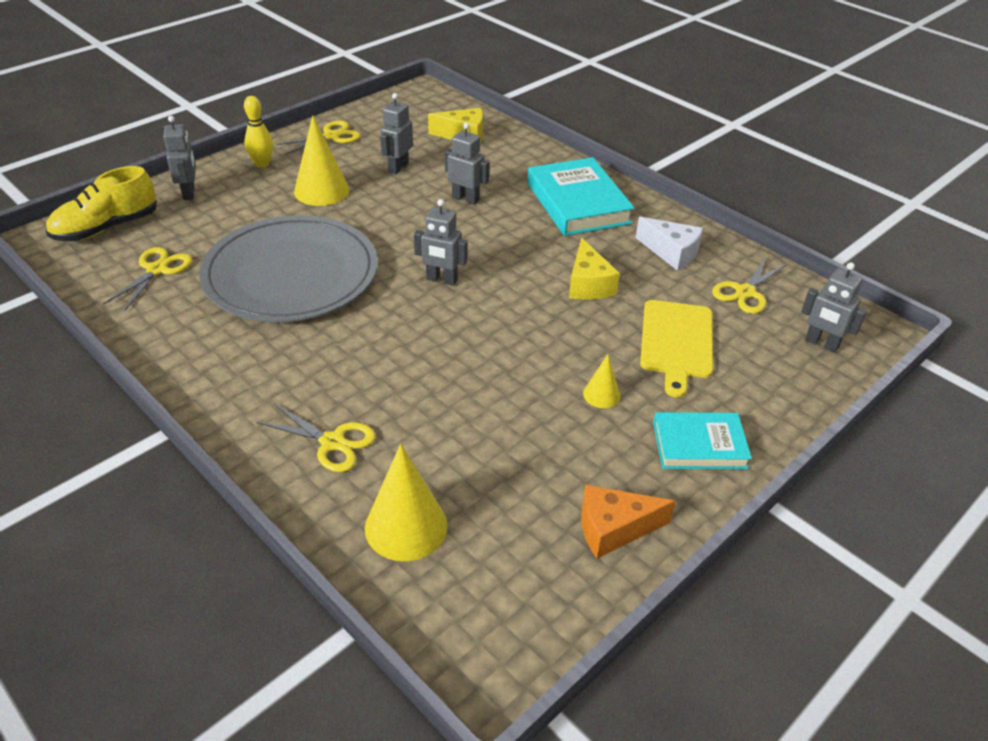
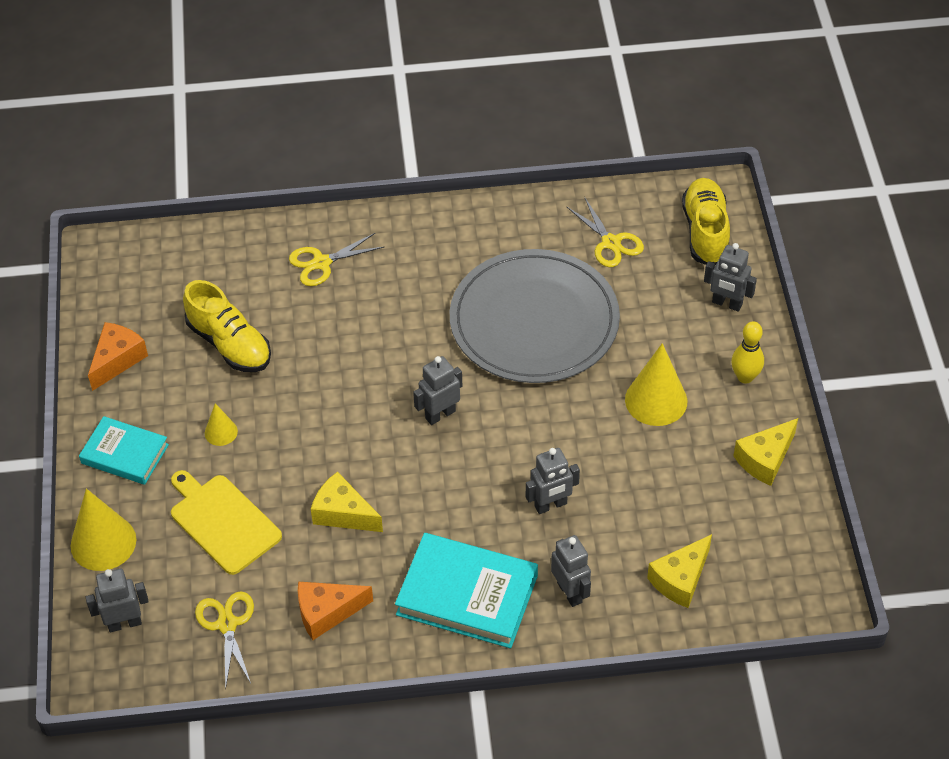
camera: 130 degrees right, 10 degrees up
yellow scissors [277,121,360,154] -> yellow cheese [734,418,798,486]
yellow cone [365,444,448,561] -> yellow cone moved to [71,488,136,571]
grey robot [380,93,413,174] -> grey robot moved to [551,535,591,607]
white cheese [635,217,703,271] -> orange cheese [298,582,373,640]
turquoise book [653,412,752,469] -> turquoise book turned 75 degrees clockwise [79,416,169,485]
none -> yellow shoe [183,280,271,372]

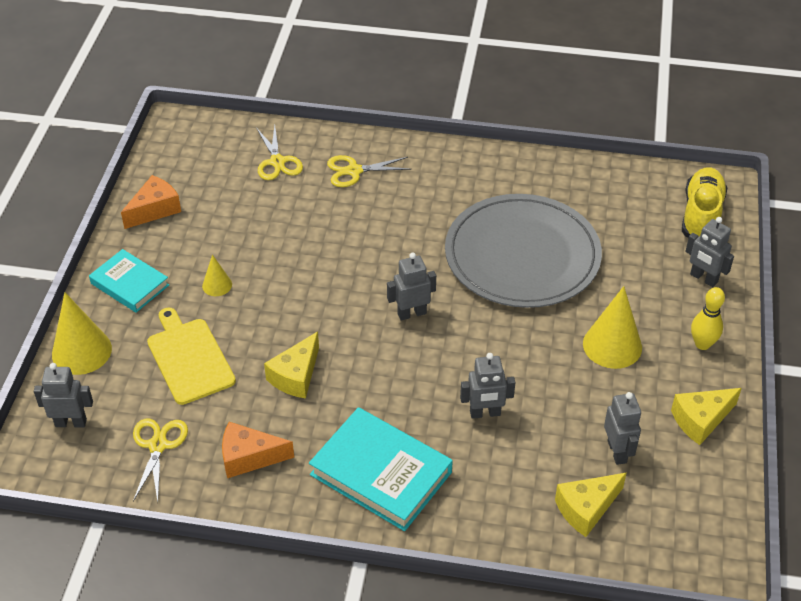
camera: 15 degrees right, 5 degrees down
yellow shoe [183,280,271,372] -> none
yellow cheese [311,472,383,532] -> yellow cheese turned 105 degrees counterclockwise [264,332,319,399]
grey robot [551,535,591,607] -> grey robot moved to [604,392,641,465]
yellow scissors [567,198,644,267] -> yellow scissors moved to [257,125,303,180]

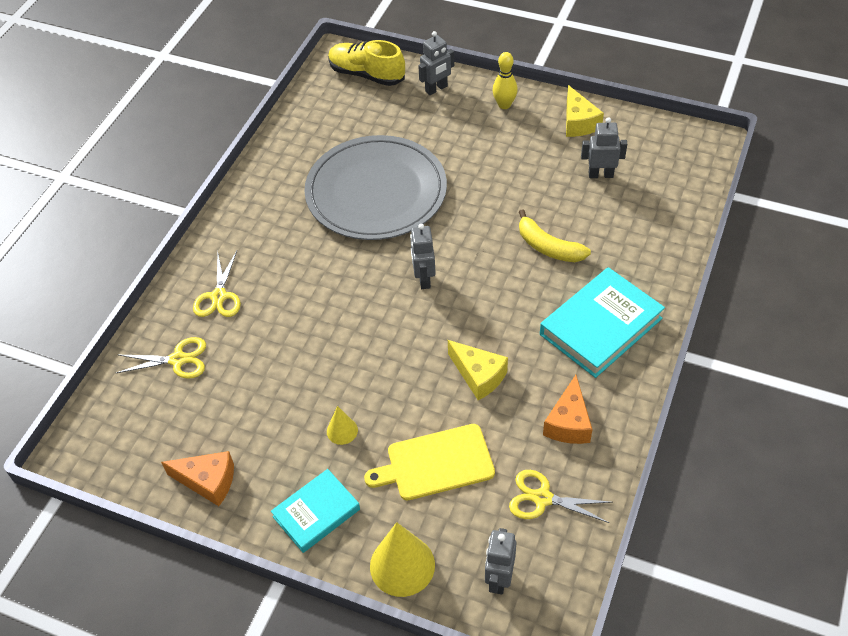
camera: 75 degrees left, 5 degrees up
orange cheese [121,175,181,229] -> orange cheese turned 135 degrees clockwise [161,451,234,506]
grey robot [460,353,515,419] -> yellow banana [519,209,591,262]
yellow cheese [555,473,627,537] -> none
yellow cone [583,286,642,369] -> none

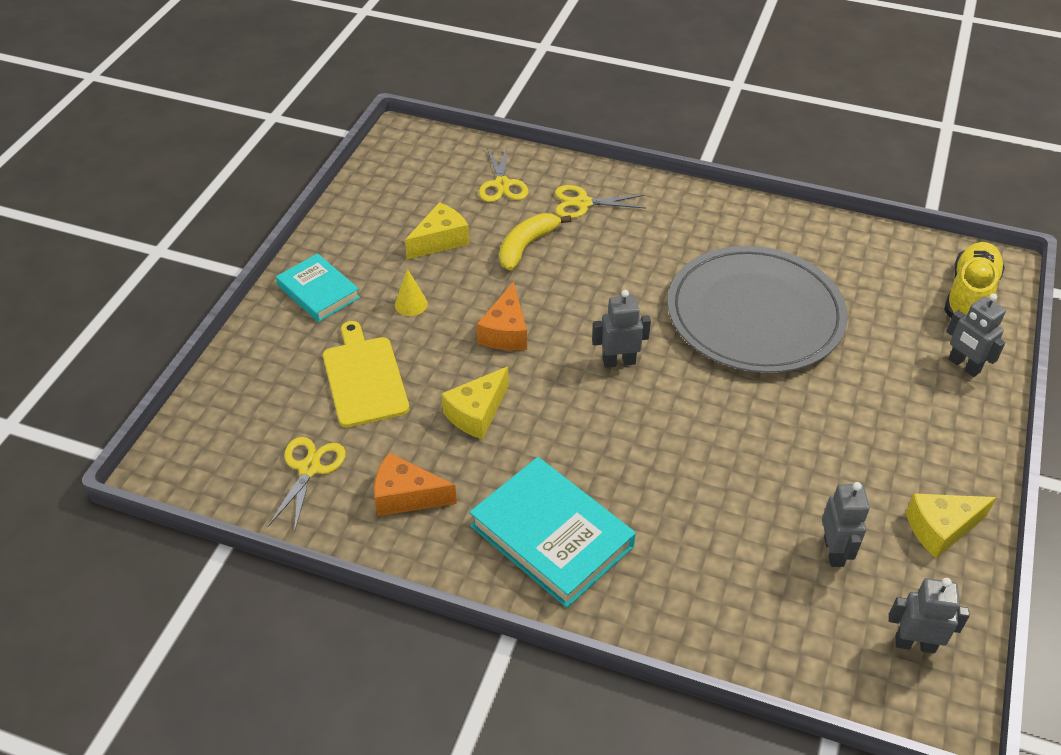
camera: 85 degrees right, 5 degrees down
orange cheese [161,451,234,506] -> orange cheese moved to [477,282,527,351]
yellow cone [370,522,435,597] -> none
grey robot [485,528,516,594] -> grey robot moved to [889,578,970,653]
yellow bowling pin [492,52,518,109] -> none
yellow banana [519,209,591,262] -> yellow banana moved to [499,213,571,271]
none -> yellow cheese [405,202,469,260]

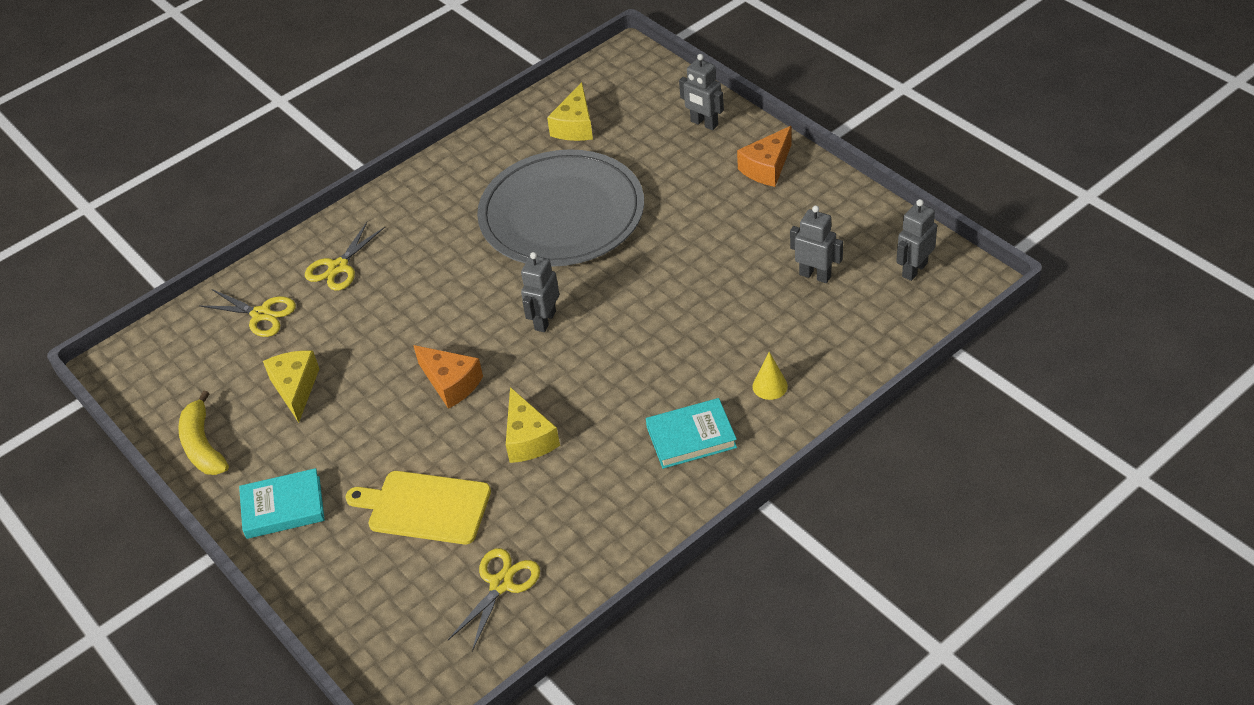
camera: 55 degrees left, 0 degrees up
yellow scissors [268,437,346,533] -> yellow scissors turned 75 degrees clockwise [448,548,540,651]
orange cheese [374,452,457,516] -> orange cheese moved to [737,126,792,187]
yellow cone [395,268,428,316] -> yellow cone moved to [752,352,788,400]
turquoise book [469,457,636,608] -> turquoise book [646,398,737,469], size x0.63
yellow banana [499,213,571,271] -> yellow banana moved to [178,390,229,475]
yellow cheese [906,493,997,558] -> yellow cheese moved to [547,82,593,141]
yellow shoe [944,242,1005,318] -> none
grey robot [946,293,1006,377] -> grey robot turned 45 degrees clockwise [679,54,724,130]

